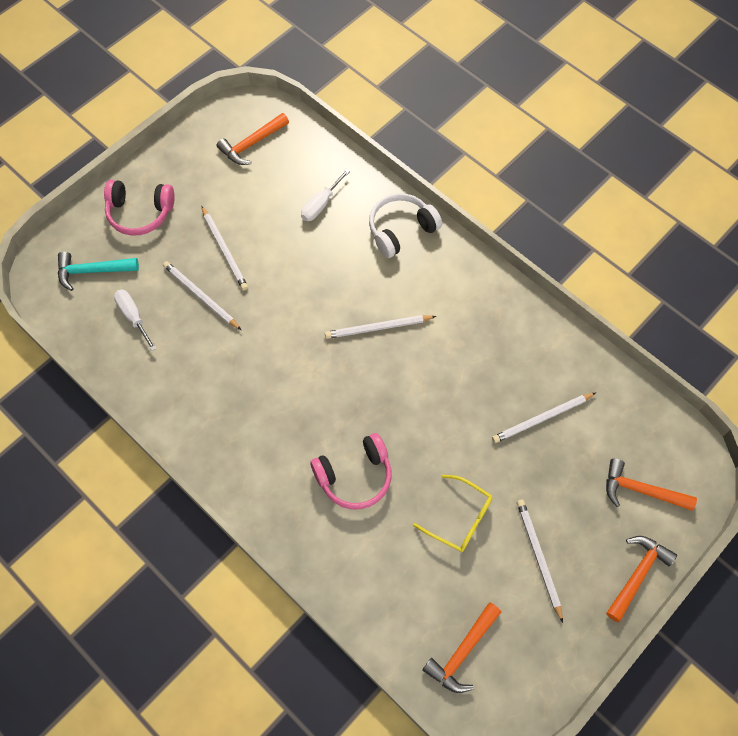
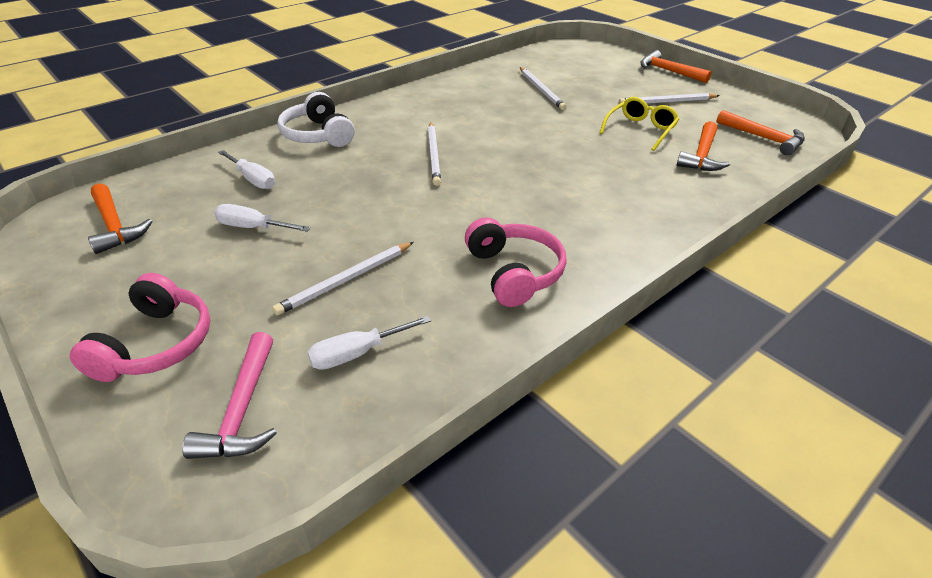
camera: 85 degrees left, 25 degrees down
turquoise hammer [58,252,139,291] -> pink hammer [182,332,277,459]
white pencil [202,206,248,290] -> none
pink headphones [310,433,392,510] -> pink headphones moved to [465,217,566,307]
orange hammer [606,459,697,511] -> orange hammer moved to [677,121,730,171]
none -> white screwdriver [214,204,310,232]

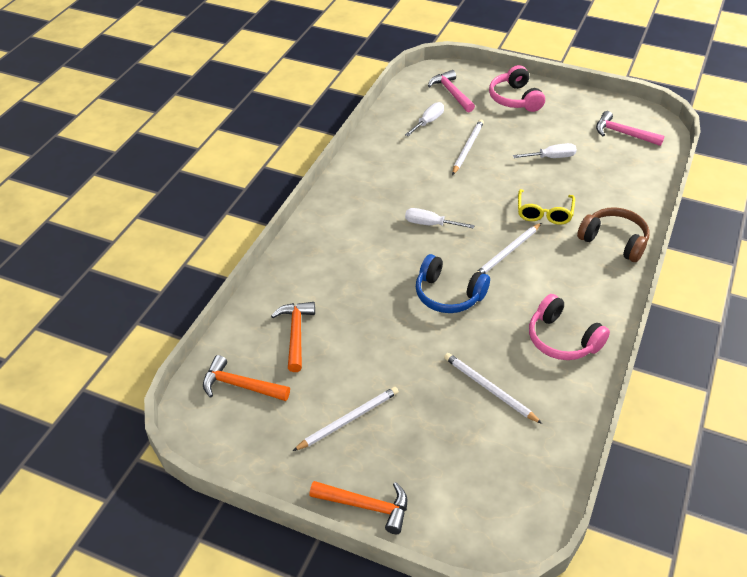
camera: 155 degrees right, 5 degrees up
orange hammer [88,183,152,254] -> pink hammer [596,111,664,146]
white screwdriver [218,150,275,189] -> white screwdriver moved to [405,208,475,229]
white headphones [277,92,355,147] -> brown headphones [577,207,649,262]
white pencil [428,122,441,186] -> white pencil turned 105 degrees counterclockwise [475,223,541,274]
pink headphones [465,217,566,307] -> pink headphones moved to [529,294,610,360]
yellow glasses [599,97,679,151] -> yellow glasses moved to [518,189,575,225]
none -> blue headphones [416,254,490,313]

